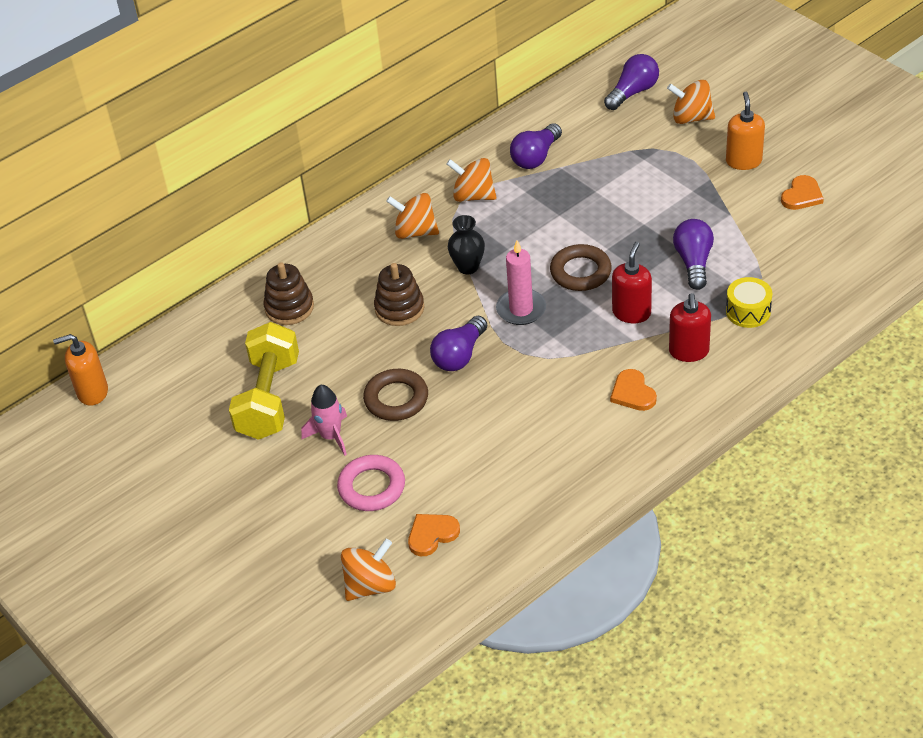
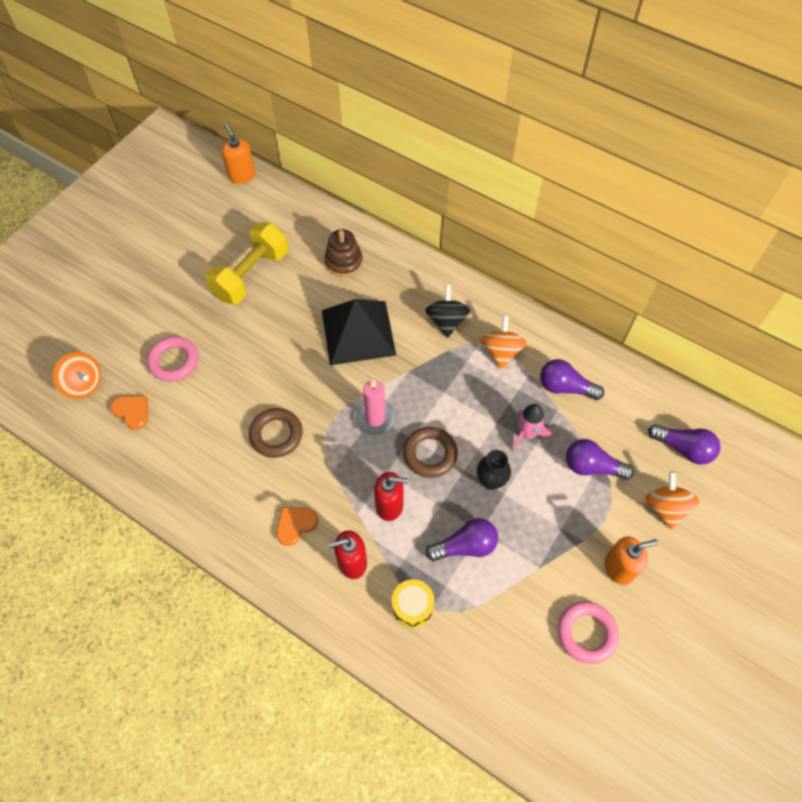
camera: 70 degrees right, 15 degrees up
yellow dumbbell [229,322,299,440] -> yellow dumbbell turned 45 degrees counterclockwise [205,222,288,304]
pink rocket [301,385,347,456] -> pink rocket moved to [511,404,551,452]
brown ring [363,369,428,421] -> brown ring moved to [249,408,303,458]
brown stacking toy [374,263,424,326] -> black pyramid [322,299,396,365]
orange spinning top [386,193,439,239] -> black spinning top [425,285,470,338]
purple light bulb [430,316,487,371] -> purple light bulb moved to [566,439,634,480]
black vase [448,215,485,274] -> black vase moved to [477,450,511,490]
orange heart [781,175,824,210] -> pink ring [558,601,619,664]

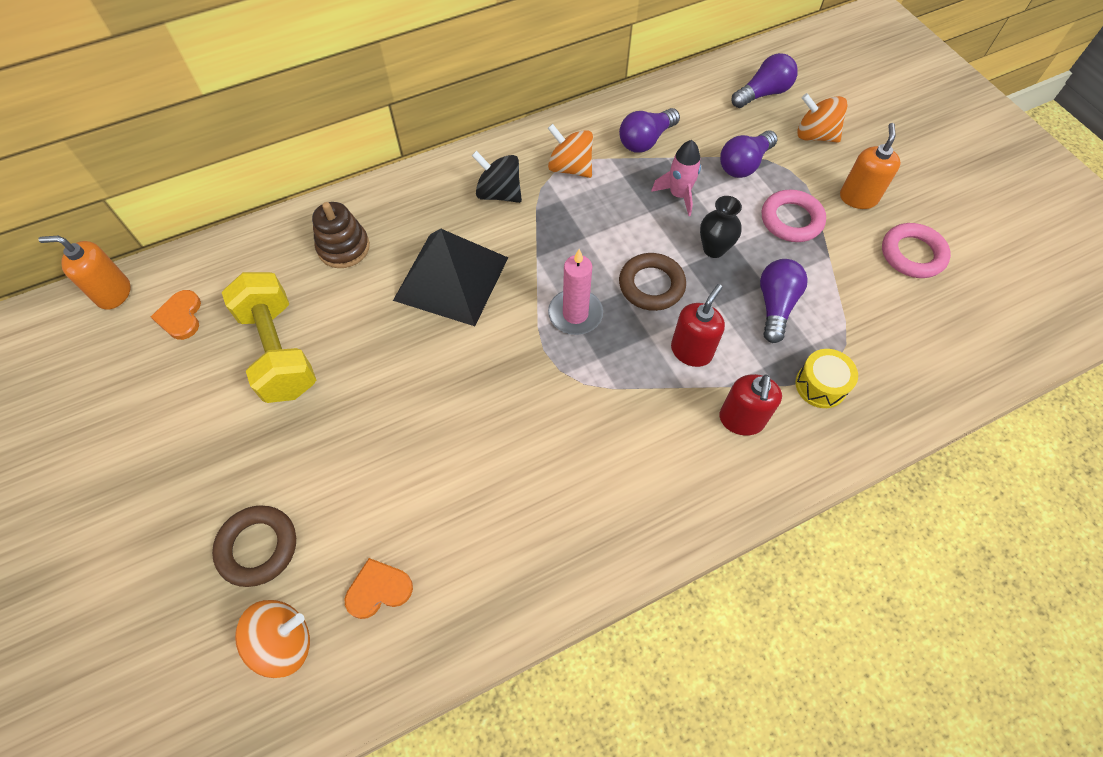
camera: 60 degrees left, 0 degrees up
pink ring [147,336,199,382] -> pink ring moved to [762,190,826,242]
brown ring [249,408,303,458] -> brown ring moved to [212,506,296,587]
orange heart [276,507,318,546] -> orange heart moved to [151,290,201,340]

